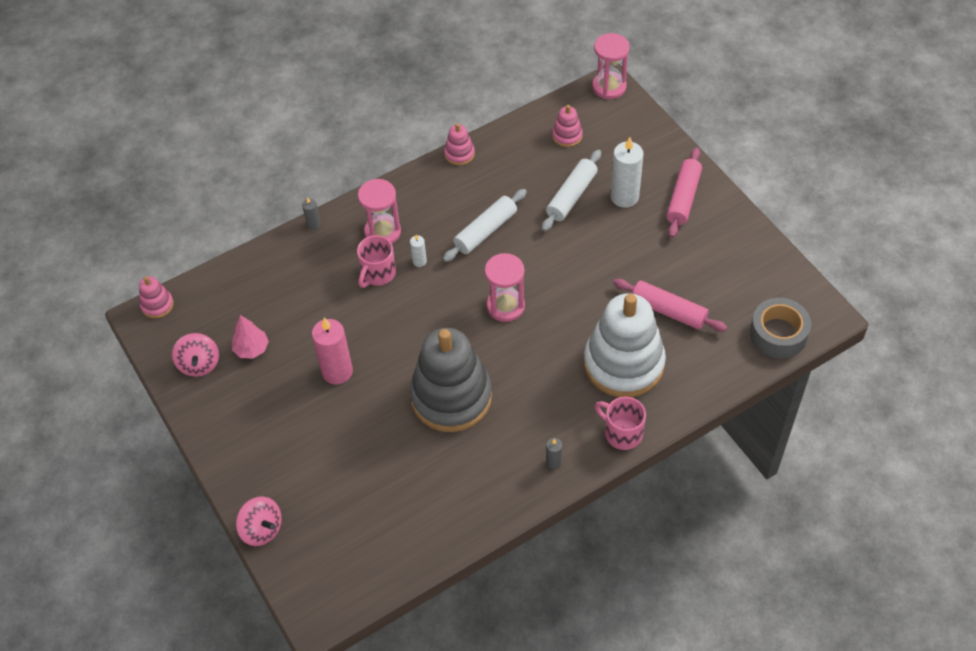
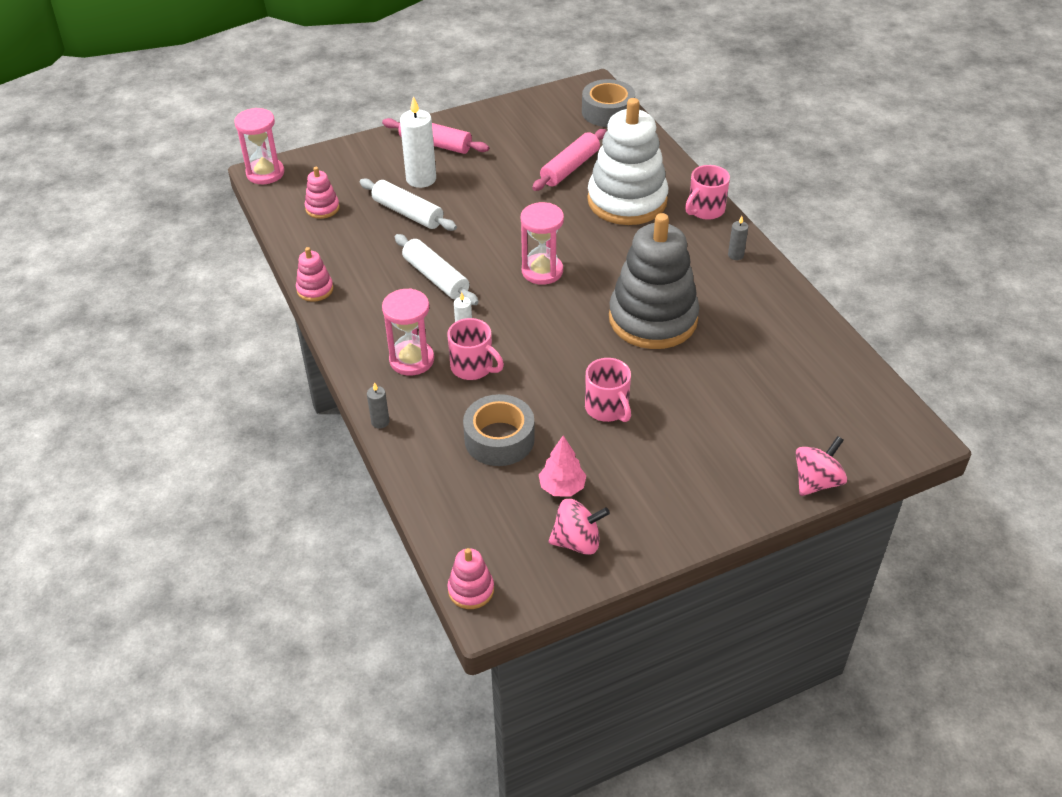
camera: 85 degrees left, 10 degrees down
pink candle [312,318,353,385] -> pink mug [585,358,631,422]
none -> grey tape [463,394,535,466]

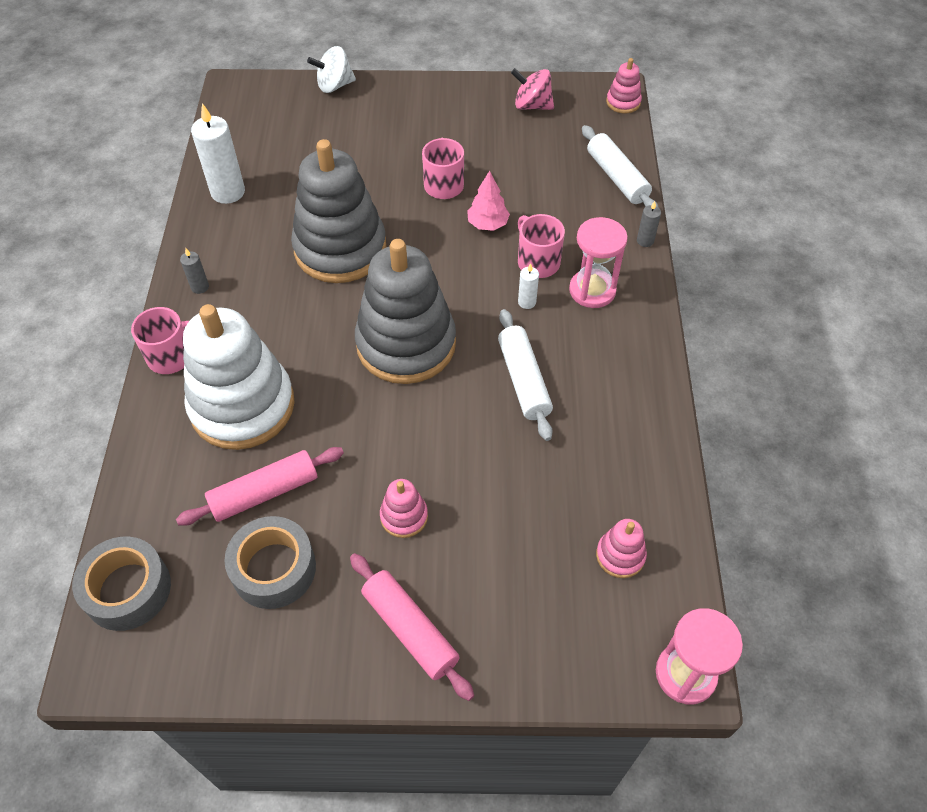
camera: 155 degrees left, 10 degrees up
pink stacking toy [296,247,333,302] -> pink stacking toy moved to [380,479,428,538]
white rolling pin [360,178,457,231] -> white rolling pin moved to [582,125,658,207]
white candle [400,96,436,188] -> white candle moved to [191,103,245,204]
grey tape [463,394,535,466] -> grey tape moved to [224,516,316,609]
pink hourglass [521,202,564,285] -> grey stacking toy [355,239,456,384]
pink tree [539,436,587,496] -> pink tree moved to [467,171,510,231]
pink spinning top [795,436,847,496] -> white spinning top [307,46,356,93]

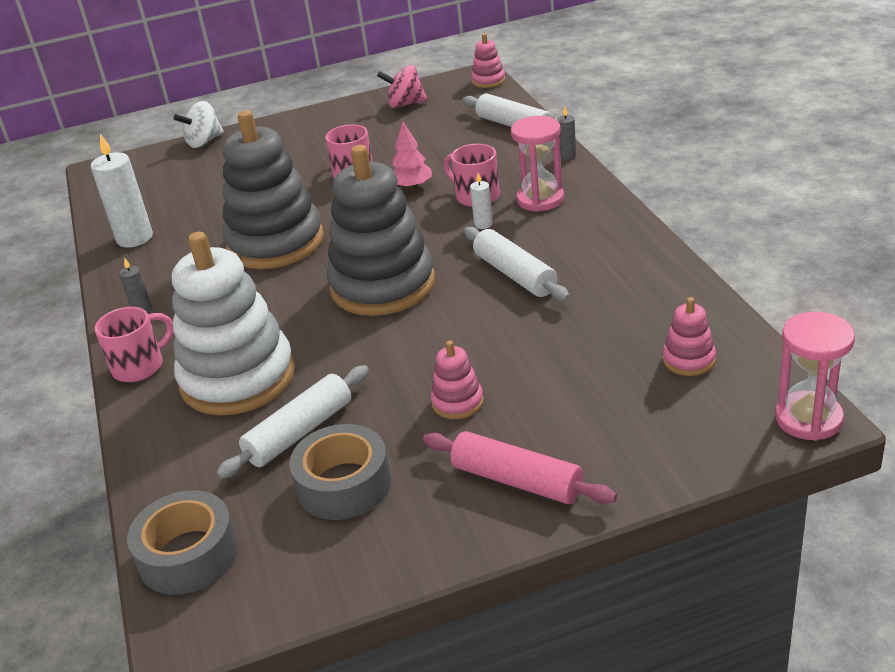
camera: 15 degrees left, 20 degrees down
pink rolling pin [176,447,344,526] -> white rolling pin [217,365,369,479]

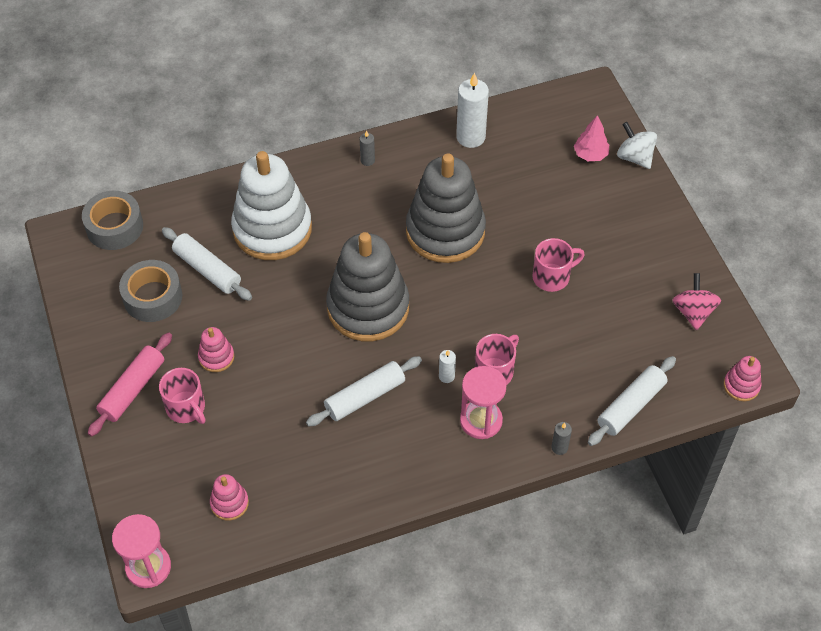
camera: 85 degrees right, 20 degrees up
pink mug [94,307,173,382] -> pink mug moved to [159,368,206,424]
pink tree [393,122,432,189] -> pink tree moved to [574,115,609,161]

